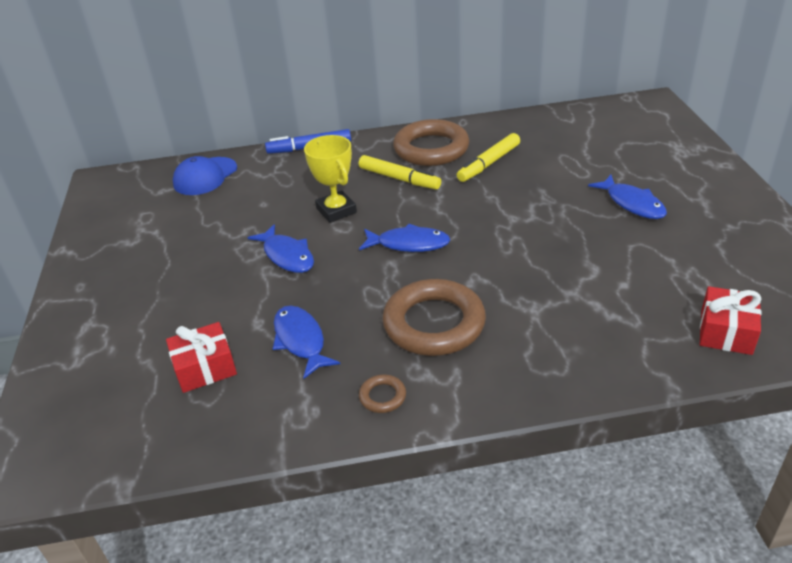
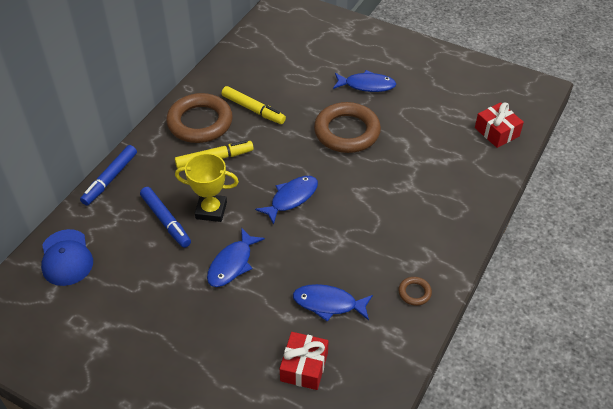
camera: 55 degrees left, 10 degrees up
blue fish [247,224,314,273] -> blue fish turned 120 degrees clockwise [207,228,265,287]
brown ring [382,279,486,356] -> brown ring moved to [314,102,381,153]
yellow marker [457,133,520,182] -> yellow marker turned 45 degrees counterclockwise [222,86,286,124]
none -> blue marker [140,187,191,248]

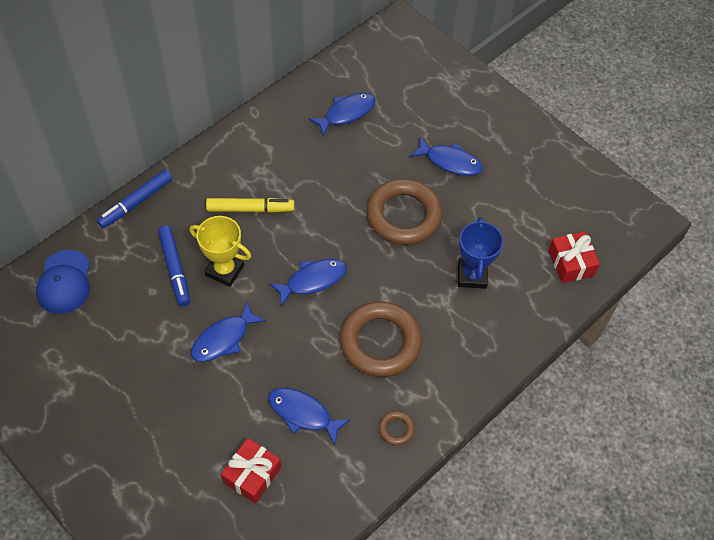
camera: 15 degrees right, 10 degrees up
brown ring [166,93,233,143] -> brown ring moved to [340,302,422,377]
yellow marker [222,86,286,124] -> none
none -> blue fish [309,93,376,136]
none -> blue trophy [458,217,504,289]

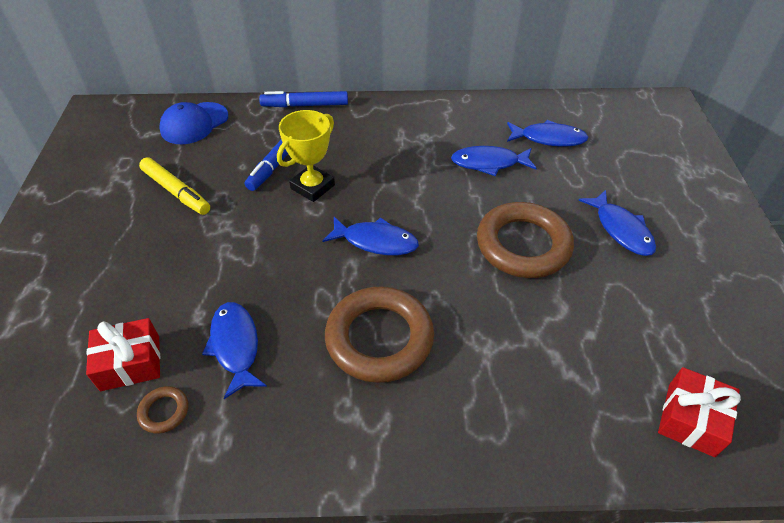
camera: 45 degrees right, 10 degrees down
yellow trophy [190,216,251,287] -> yellow trophy turned 60 degrees clockwise [277,110,335,202]
blue fish [191,302,266,362] -> blue fish moved to [451,146,537,176]
yellow marker [206,198,294,213] -> yellow marker moved to [139,157,210,215]
brown ring [379,411,415,445] -> brown ring moved to [137,386,188,434]
blue trophy [458,217,504,289] -> none

